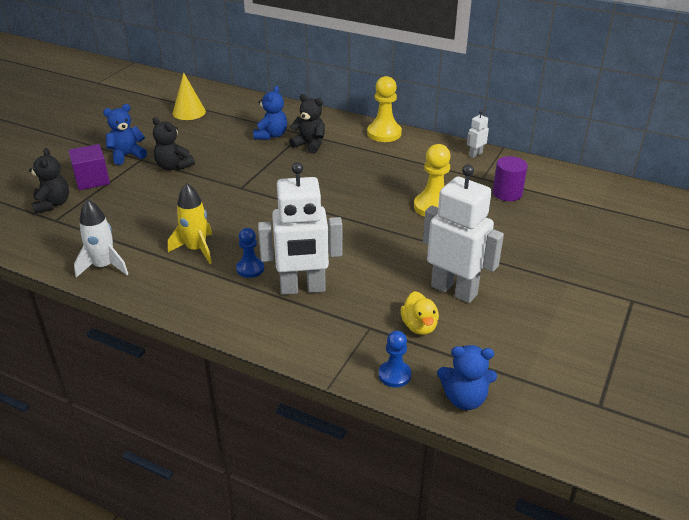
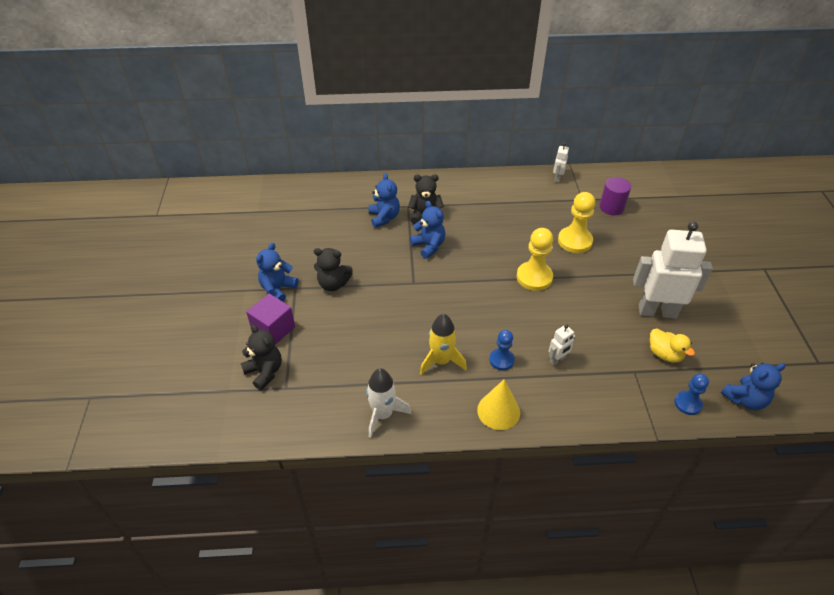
camera: 30 degrees left, 10 degrees up
yellow cone [173,72,206,120] -> yellow cone moved to [477,379,520,430]
white robot [258,162,342,295] -> white robot [549,324,576,366], size x0.43
yellow pawn [367,76,402,142] -> yellow pawn moved to [517,228,553,291]
none -> blue teddy bear [410,201,445,259]

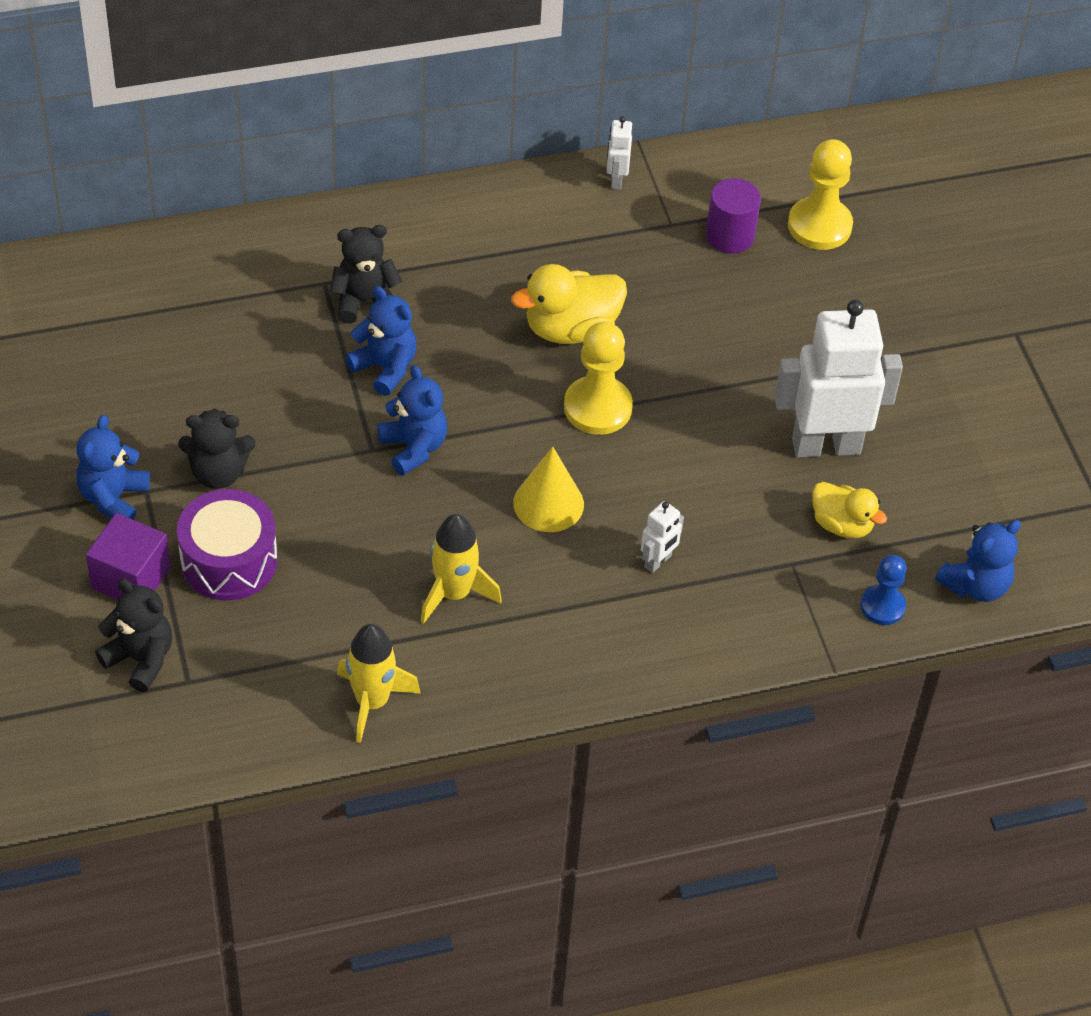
camera: 15 degrees left, 5 degrees up
white rocket [366,368,411,438] -> yellow rocket [337,624,421,743]
blue teddy bear [369,173,400,228] -> blue teddy bear moved to [378,365,447,476]
yellow cone [477,379,520,430] -> yellow cone moved to [513,447,584,532]
blue pawn [489,330,515,370] -> none
yellow pawn [558,192,595,253] -> yellow pawn moved to [788,139,853,250]
none -> purple drum [177,489,278,600]
none -> yellow duck [511,264,627,344]

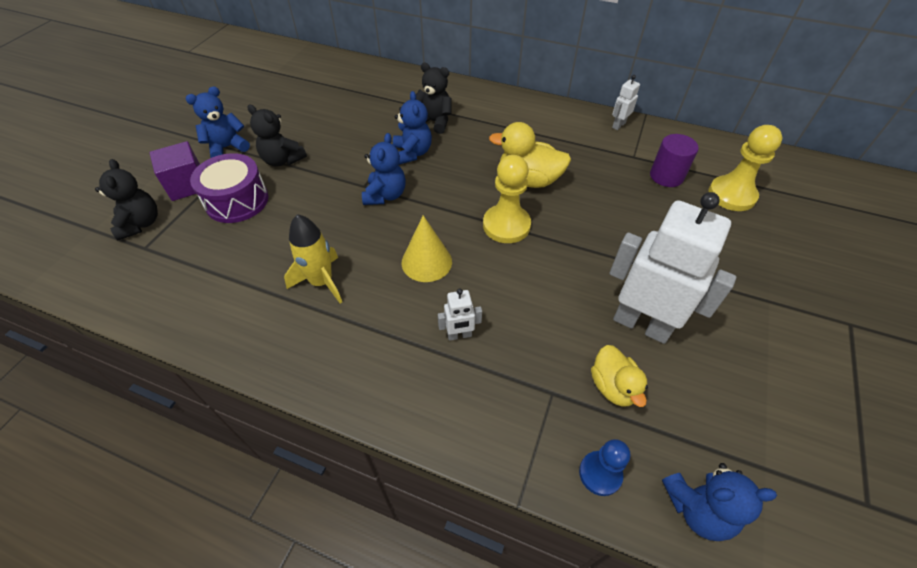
camera: 40 degrees right, 0 degrees up
yellow rocket [337,624,421,743] -> none

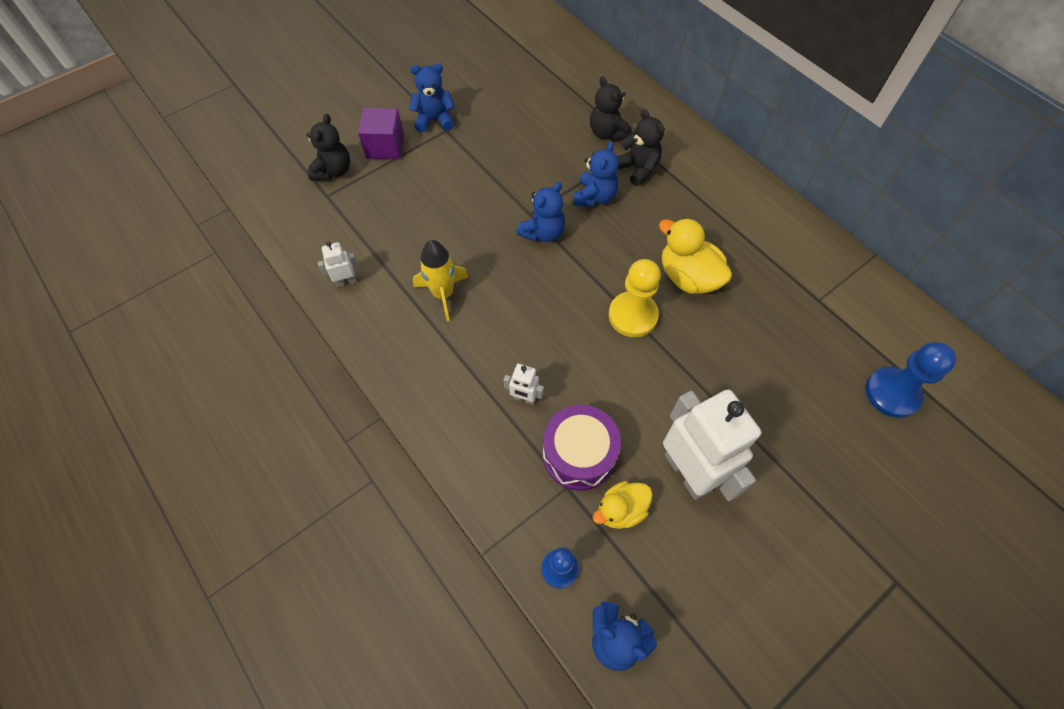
camera: 30 degrees right, 10 degrees up
purple drum [190,153,268,223] -> purple drum moved to [543,405,621,491]
black teddy bear [248,105,307,167] -> black teddy bear moved to [590,76,632,141]
yellow cone [402,215,452,282] -> none
yellow duck [591,345,648,407] -> yellow duck turned 45 degrees clockwise [593,481,653,529]
white robot [612,75,640,130] -> white robot moved to [318,241,359,287]
purple cylinder [650,134,699,187] -> none
yellow pawn [708,125,782,211] -> blue pawn [866,342,956,418]

